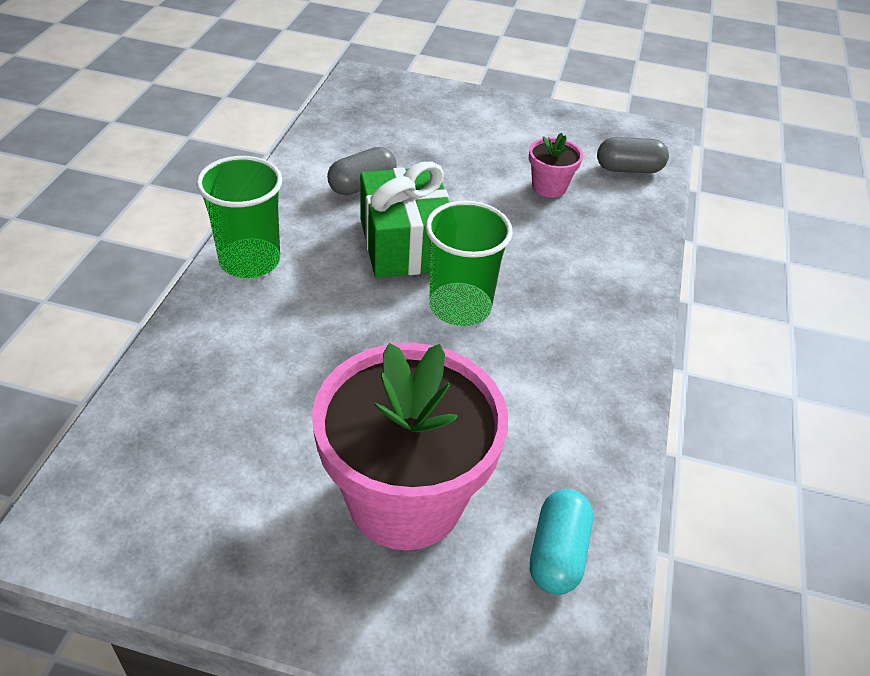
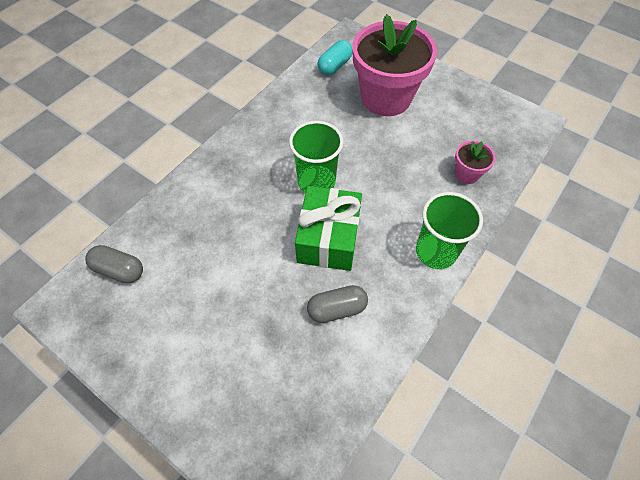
camera: 155 degrees left, 15 degrees up
pink flower pot [529,133,583,198] -> pink flower pot moved to [455,140,496,184]

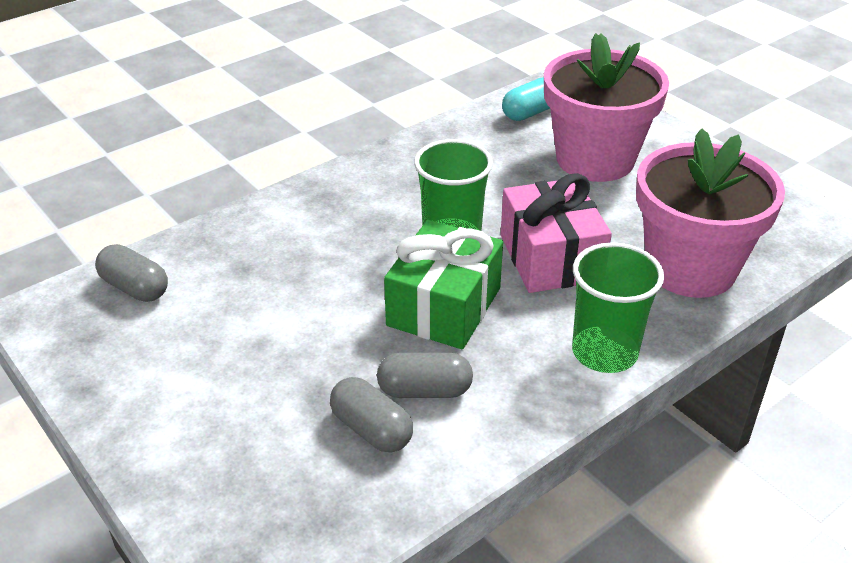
camera: 15 degrees right, 20 degrees down
pink flower pot [455,140,496,184] -> pink flower pot [636,128,785,298], size x2.27
none -> grey capsule [330,377,413,453]
none -> pink gift [501,173,612,293]

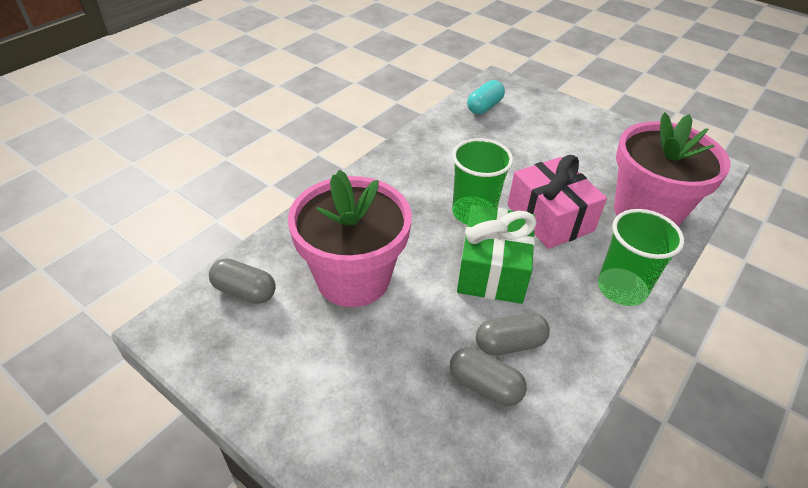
camera: 15 degrees left, 5 degrees up
pink flower pot [544,33,669,182] -> pink flower pot moved to [288,170,412,307]

